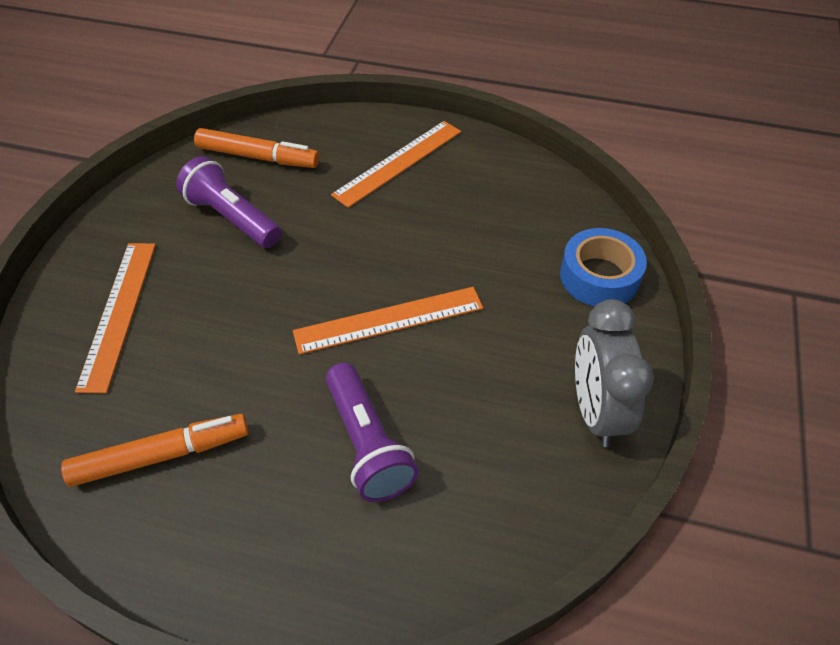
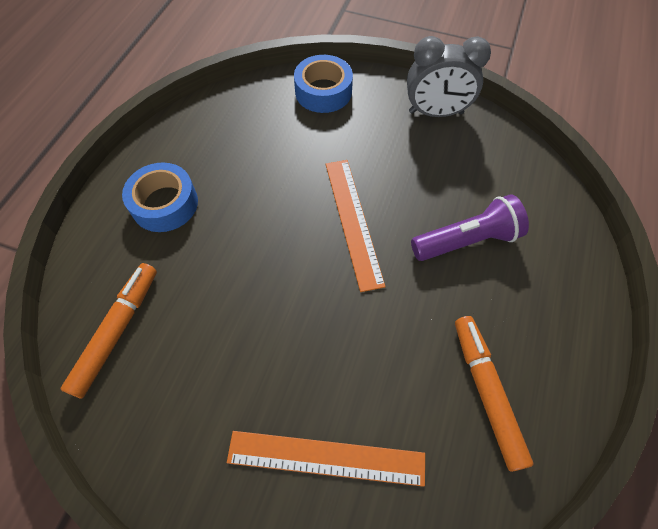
camera: 85 degrees left, 10 degrees up
purple flashlight [176,156,282,248] -> none
orange ruler [331,121,461,208] -> blue tape [122,163,198,232]

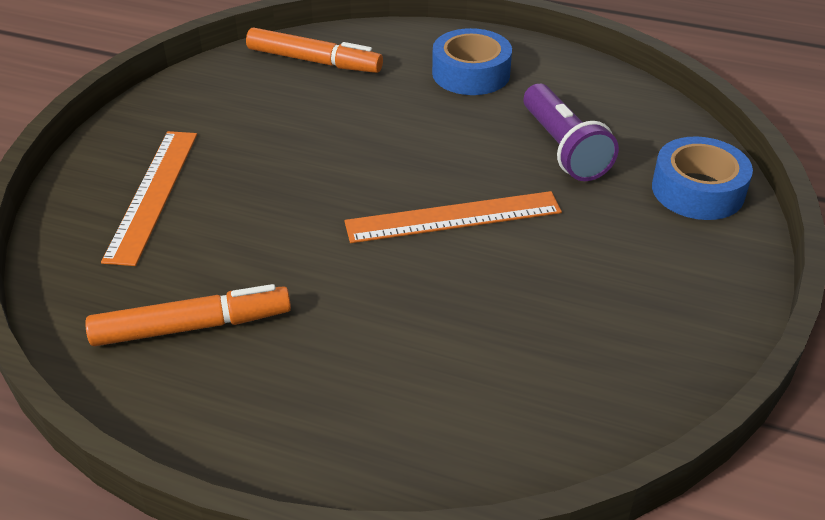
camera: 90 degrees right, 20 degrees down
grey clock [407,36,491,117] -> none
purple flashlight [411,194,529,261] -> purple flashlight moved to [523,84,619,181]

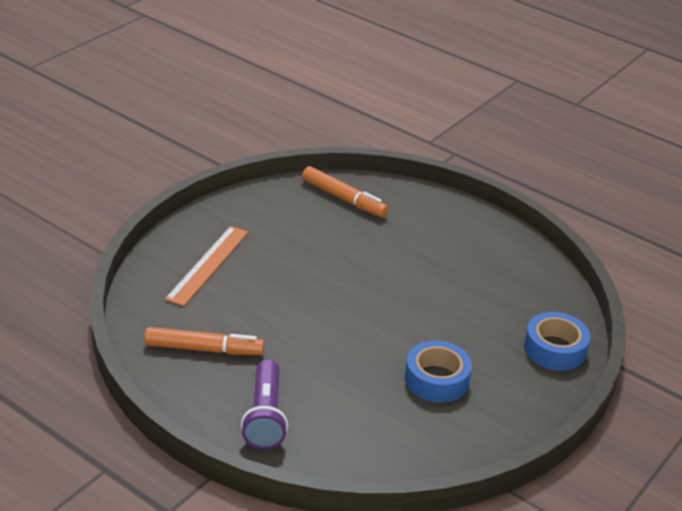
camera: 15 degrees right, 5 degrees down
orange ruler [344,191,562,243] -> none
blue tape [432,28,512,95] -> blue tape moved to [405,340,472,403]
purple flashlight [523,84,619,181] -> purple flashlight moved to [241,359,288,450]

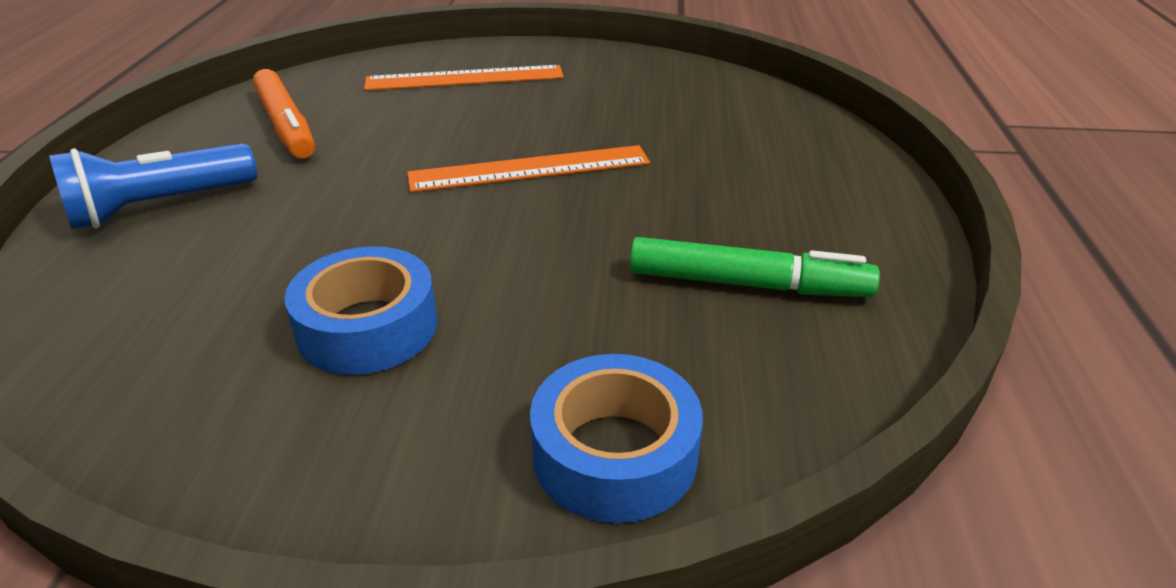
camera: 60 degrees right, 0 degrees up
purple flashlight [241,359,288,450] -> blue flashlight [49,143,257,230]
orange marker [302,166,389,217] -> none
none -> orange ruler [407,145,650,192]
none -> green marker [630,237,880,297]

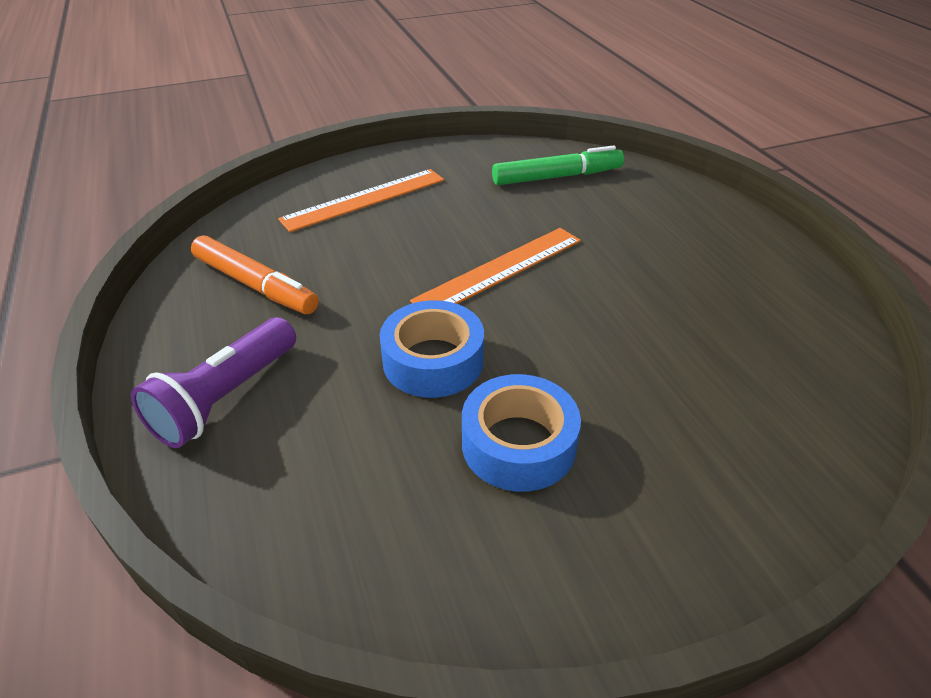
camera: 25 degrees left, 5 degrees up
blue flashlight [49,143,257,230] -> purple flashlight [131,317,296,448]
blue tape [530,354,703,523] -> blue tape moved to [380,300,484,398]
green marker [630,237,880,297] -> green marker moved to [492,145,624,185]

